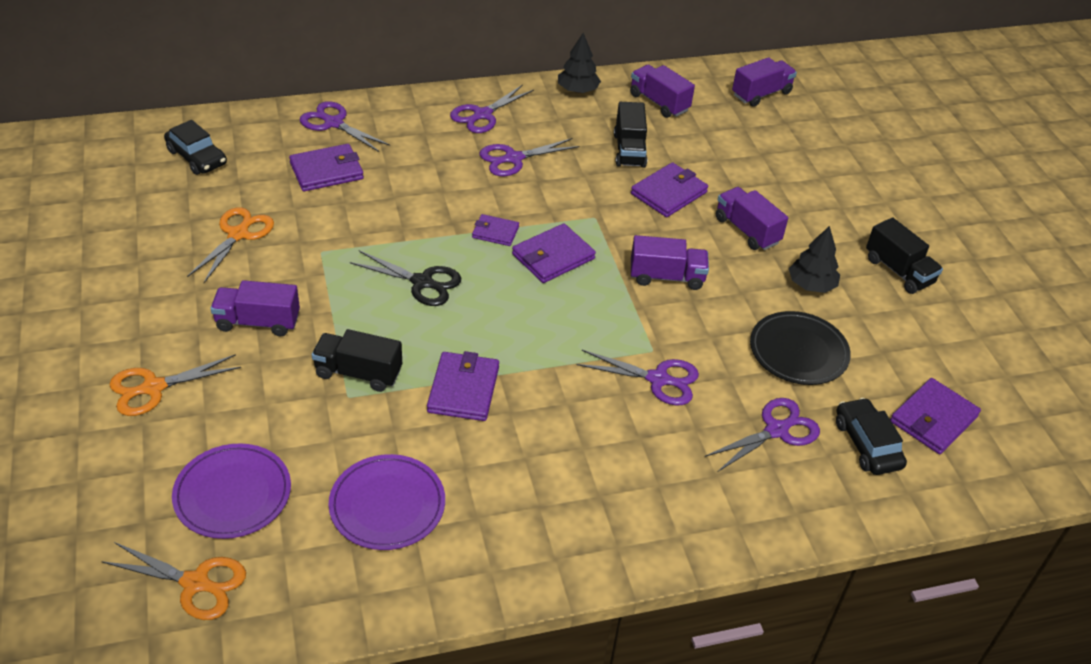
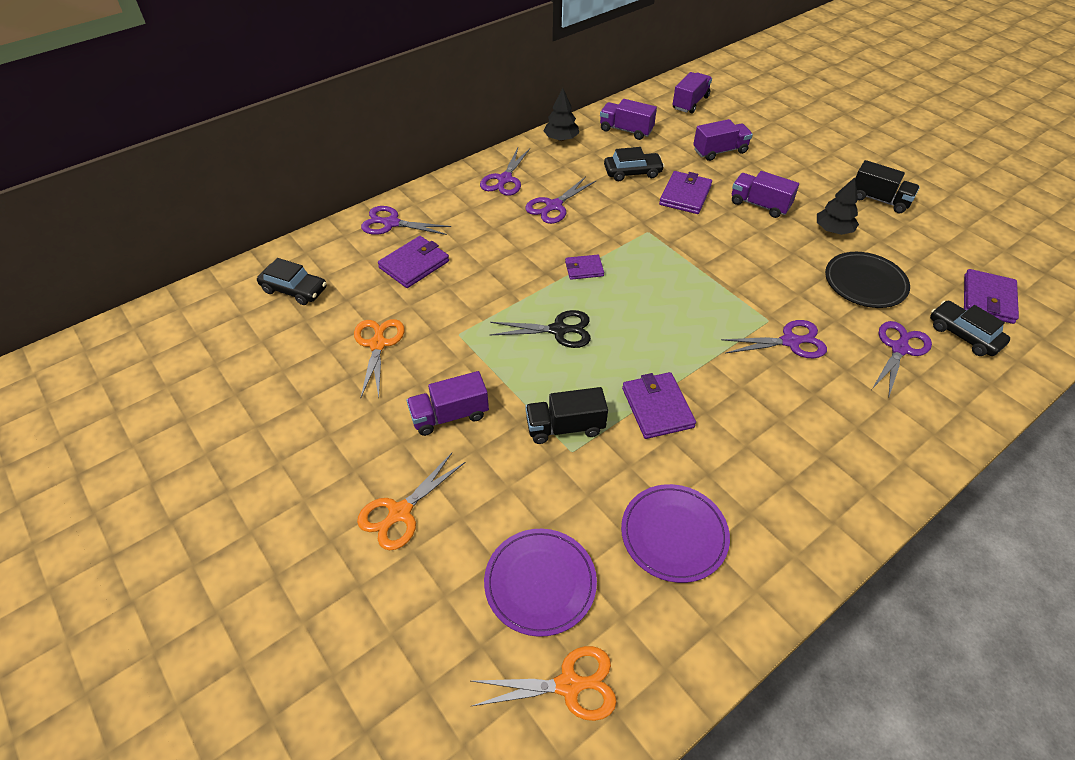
camera: 20 degrees left, 5 degrees up
purple wallet [512,223,596,283] -> none
black truck [614,102,647,168] -> black car [604,147,664,181]
purple truck [631,235,709,290] -> purple truck moved to [693,119,753,161]

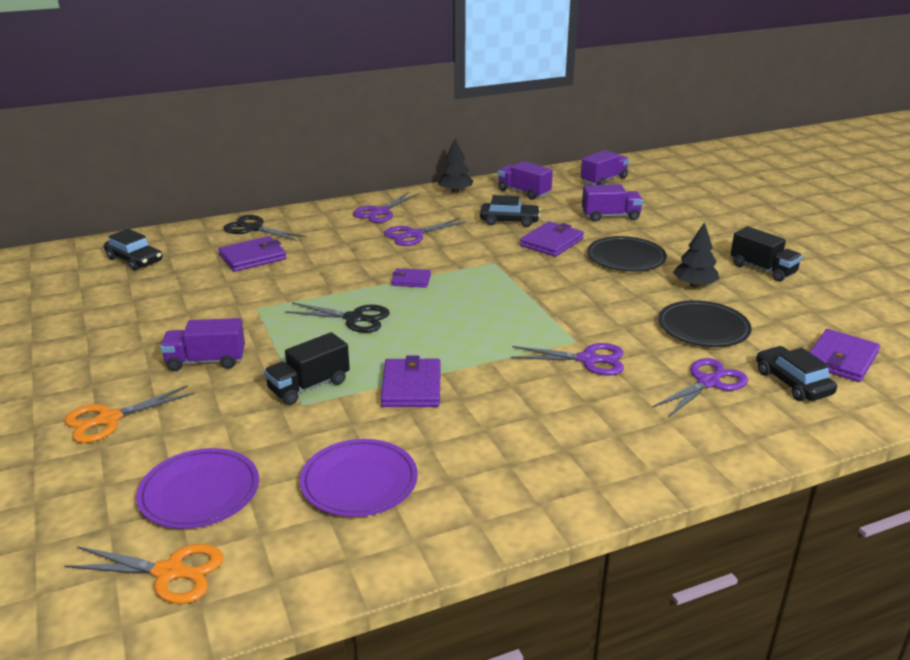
camera: 15 degrees right, 20 degrees down
orange scissors [354,319,405,398] -> none
purple scissors [361,206,451,235] -> black scissors [223,215,306,241]
black truck [525,387,608,444] -> black truck turned 45 degrees counterclockwise [264,332,350,405]
purple truck [732,171,799,218] -> black plate [587,236,667,271]

